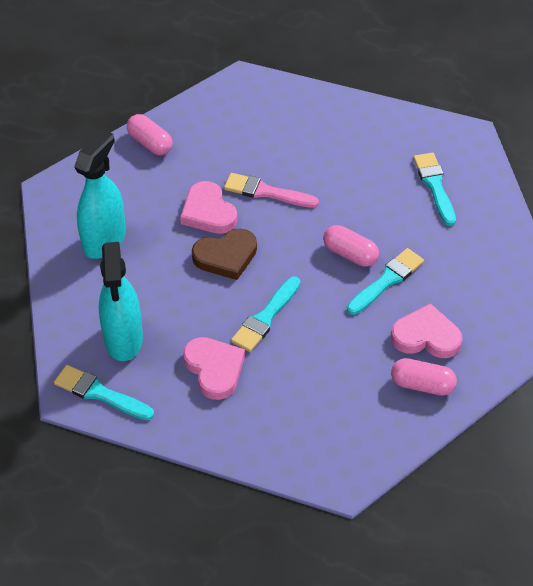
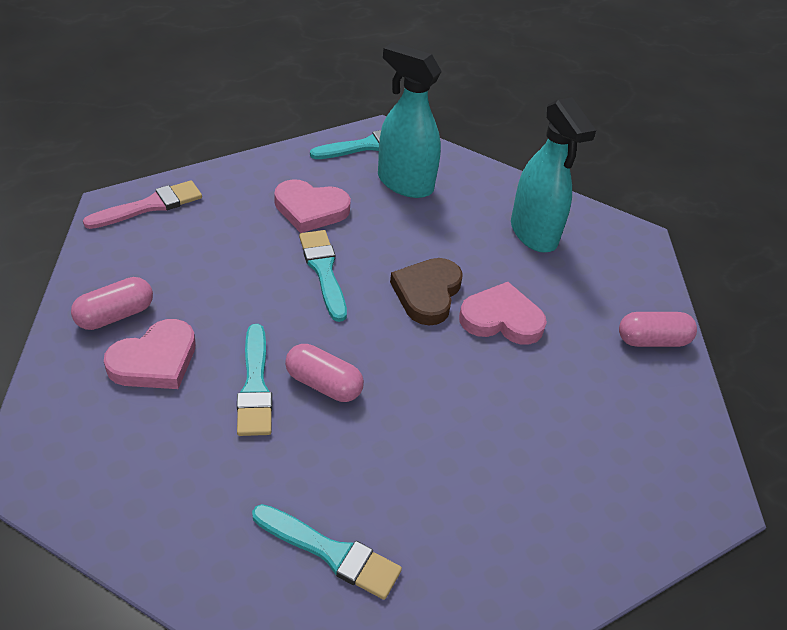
camera: 125 degrees right, 5 degrees down
pink brush [224,173,319,208] -> pink brush moved to [83,180,202,229]
pink capsule [323,225,379,267] -> pink capsule turned 45 degrees clockwise [285,344,364,402]

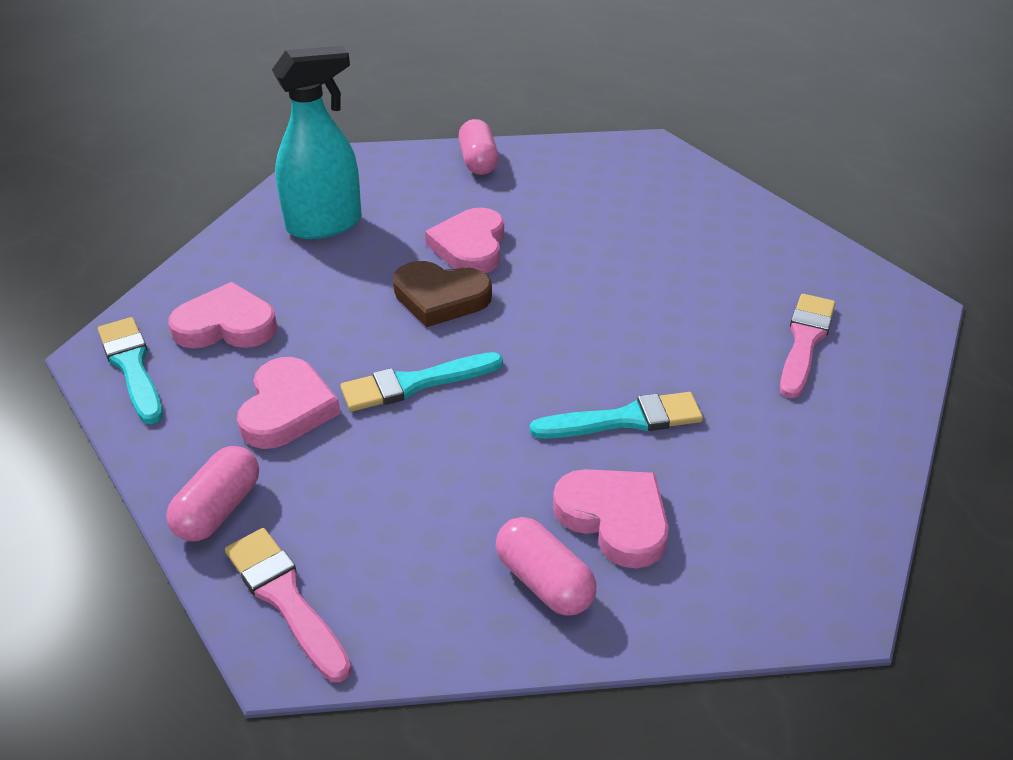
camera: 90 degrees left, 5 degrees down
turquoise brush [252,504,402,600] -> pink brush [780,294,836,398]
pink capsule [285,344,364,402] -> pink capsule moved to [166,446,259,541]
turquoise spray bottle [378,42,442,198] -> pink heart [168,282,277,348]

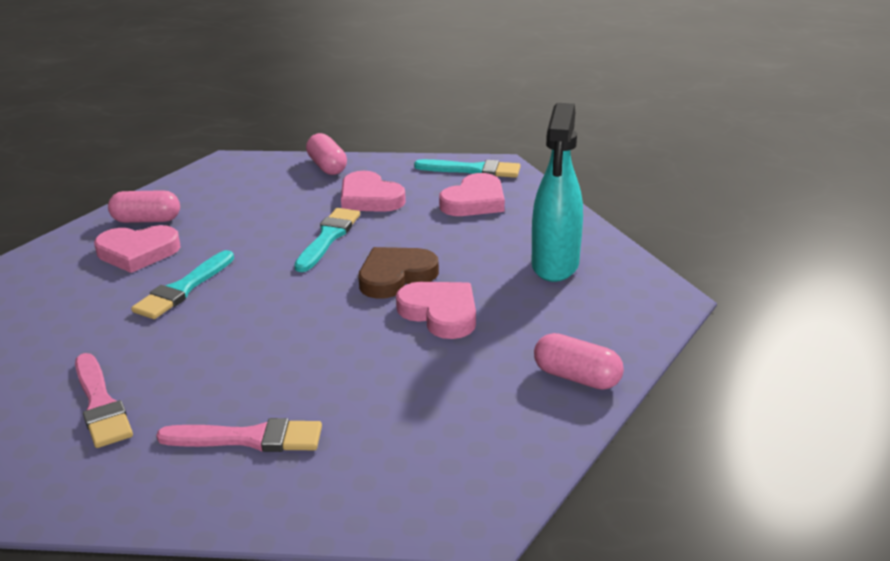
camera: 130 degrees right, 10 degrees down
pink brush [225,528,352,682] -> pink brush moved to [156,418,322,452]

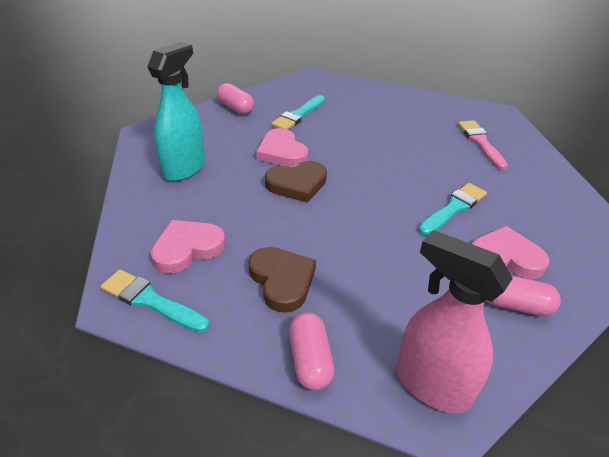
camera: 165 degrees left, 10 degrees up
pink brush [156,418,322,452] -> none
turquoise brush [294,208,360,272] -> turquoise brush moved to [271,95,325,130]
pink heart [341,171,406,212] -> brown heart [248,247,316,313]
none -> pink spray bottle [397,230,513,413]

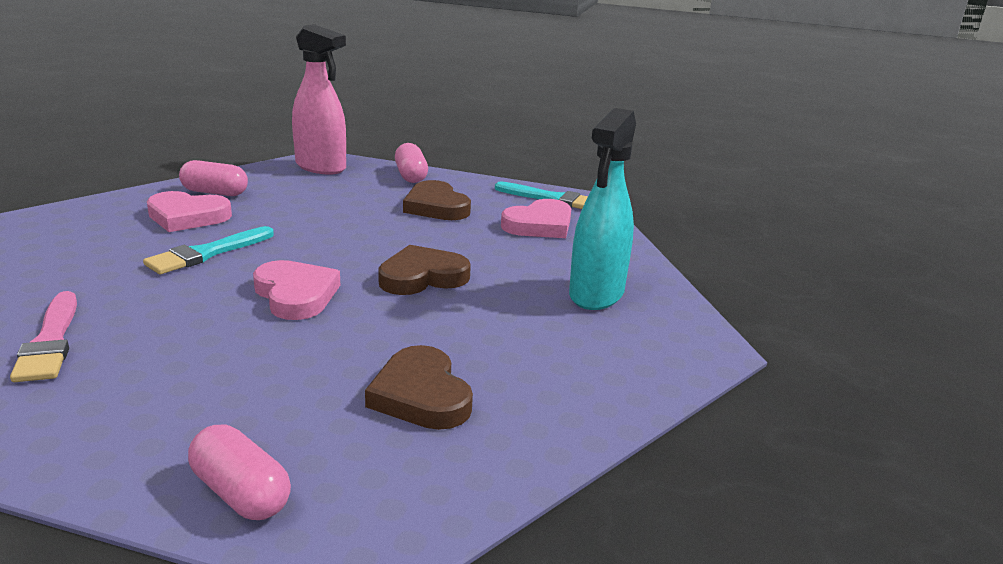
camera: 175 degrees right, 15 degrees down
pink capsule [217,83,254,115] -> pink capsule moved to [188,425,291,520]
pink heart [256,128,308,167] -> pink heart moved to [253,260,340,320]
turquoise brush [271,95,325,130] -> brown heart [365,345,473,430]

